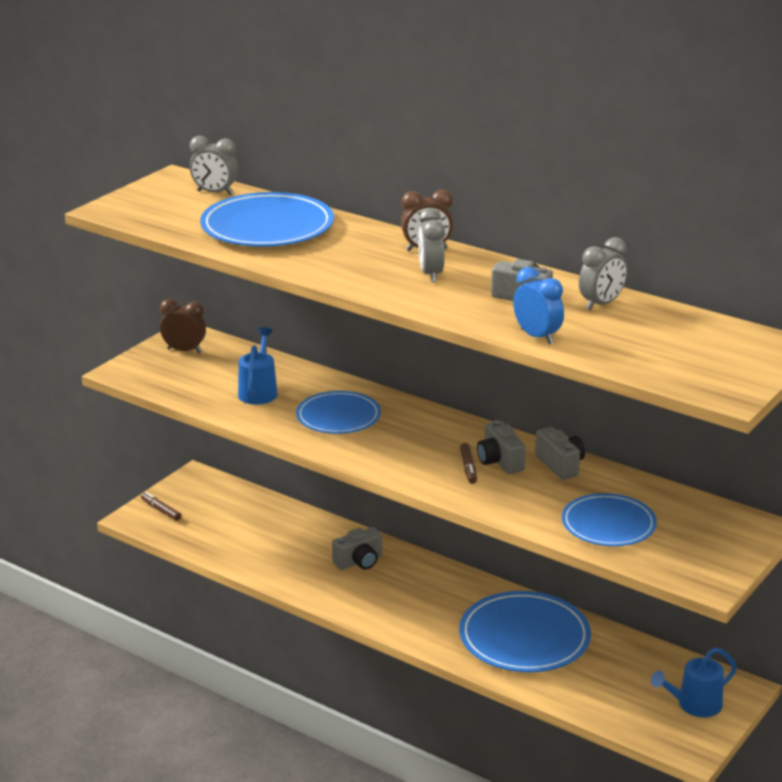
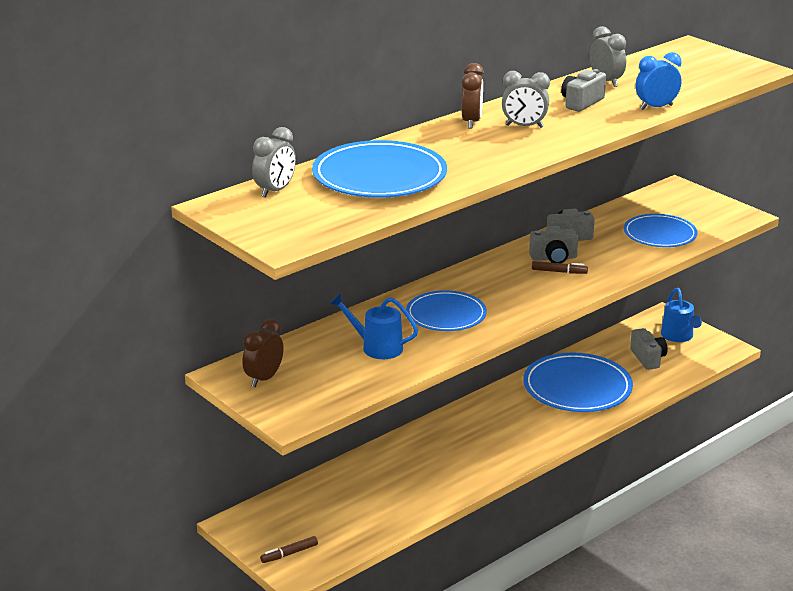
camera: 75 degrees left, 0 degrees up
grey camera [332,527,382,570] -> grey camera moved to [630,328,668,370]

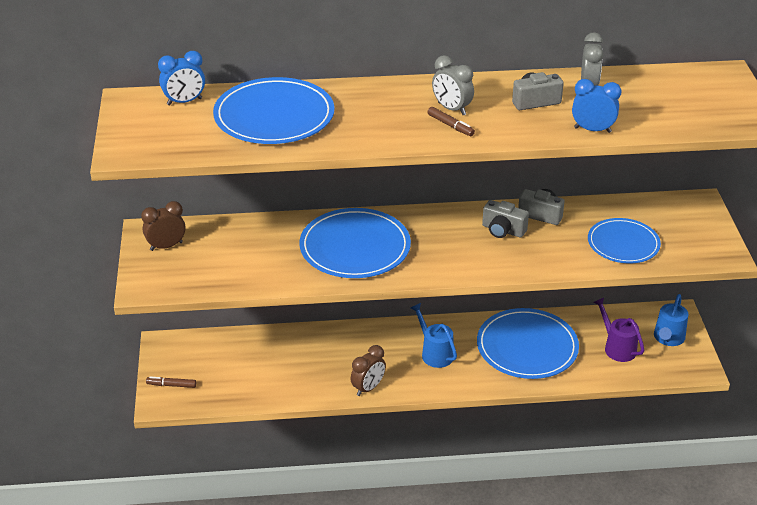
camera: 35 degrees right, 10 degrees up
grey clock [252,127,296,198] -> blue clock [158,51,205,105]
blue watering can [330,294,418,359] -> blue watering can moved to [411,303,457,368]
blue plate [406,290,487,331] -> blue plate [300,208,411,278], size x1.53
brown clock [462,63,484,129] -> brown clock moved to [351,345,386,396]
brown marker [532,261,588,274] -> brown marker moved to [427,107,475,136]
grey camera [630,328,668,370] -> purple watering can [593,298,644,362]

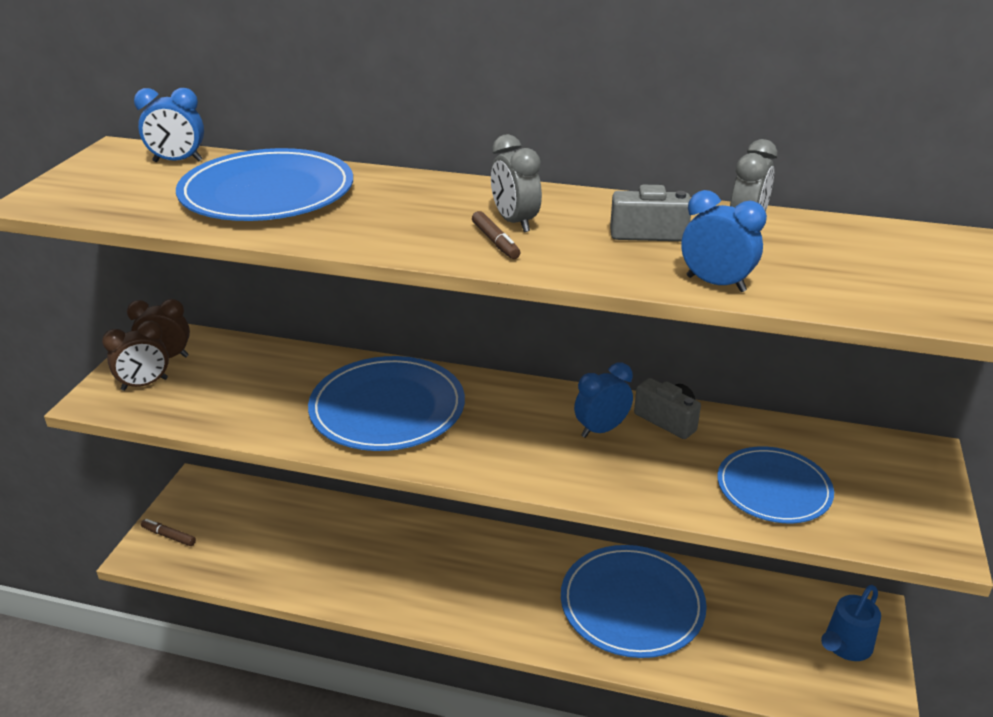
camera: 20 degrees right, 5 degrees down
brown clock [351,345,386,396] -> brown clock moved to [102,321,169,391]
blue watering can [411,303,457,368] -> none
grey camera [482,200,529,238] -> blue clock [574,362,633,438]
purple watering can [593,298,644,362] -> none

